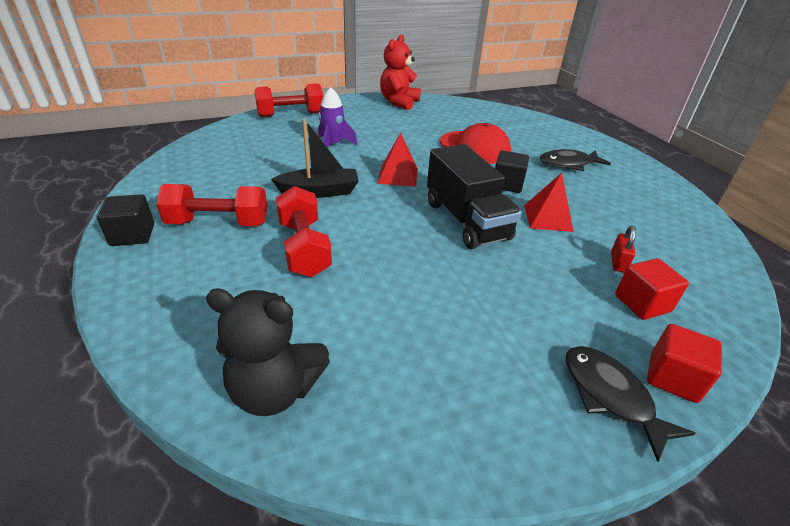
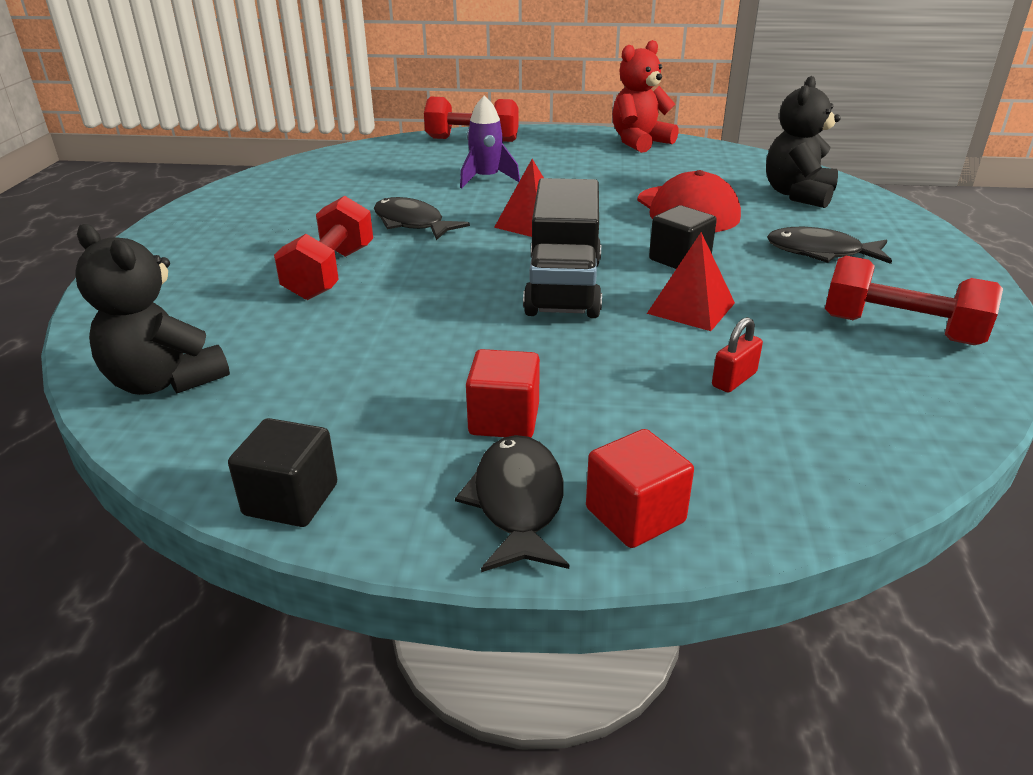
camera: 30 degrees right, 5 degrees down
black cube [97,194,154,246] -> black cube moved to [228,418,337,527]
red dumbbell [156,184,267,226] -> red dumbbell moved to [825,256,1003,345]
black boat [271,119,359,198] -> black fish [374,197,470,240]
red cube [615,258,689,320] -> red cube moved to [466,349,540,438]
none -> black teddy bear [766,76,841,208]

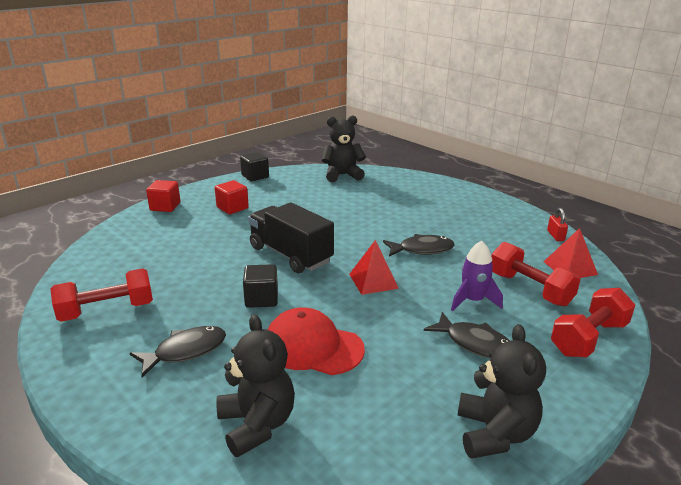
camera: 130 degrees right, 5 degrees down
red dumbbell [274,196,373,300] -> red dumbbell moved to [491,242,581,307]
black fish [455,435,569,572] -> black fish moved to [424,312,510,359]
red teddy bear [612,40,679,153] -> black teddy bear [457,324,546,459]
red pyramid [647,232,735,331] -> red pyramid moved to [543,228,598,278]
red padlock [712,317,763,393] -> red padlock moved to [547,208,568,241]

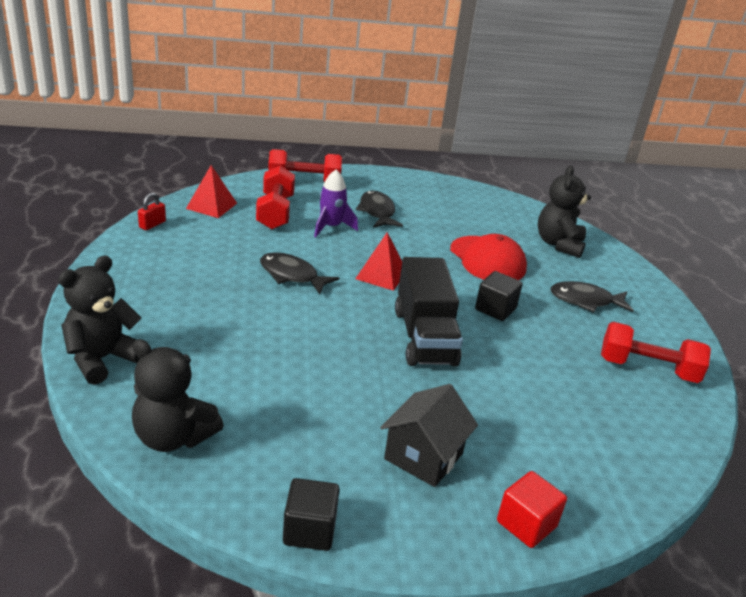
camera: 145 degrees left, 5 degrees up
red cube [215,180,249,214] -> black house [380,384,478,487]
black teddy bear [457,324,546,459] -> black teddy bear moved to [58,256,141,385]

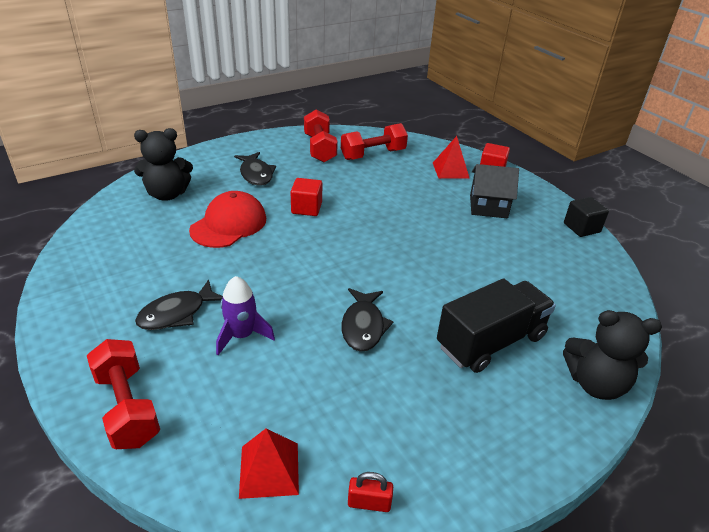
camera: 115 degrees left, 5 degrees up
black teddy bear [132,339,224,452] -> none
red dumbbell [256,166,295,229] -> red dumbbell moved to [341,123,408,160]
red pyramid [355,232,402,291] -> red pyramid moved to [433,136,469,179]
black truck [395,257,463,367] -> black truck moved to [437,279,556,373]
black cube [475,271,523,321] -> red cube [291,178,322,216]

